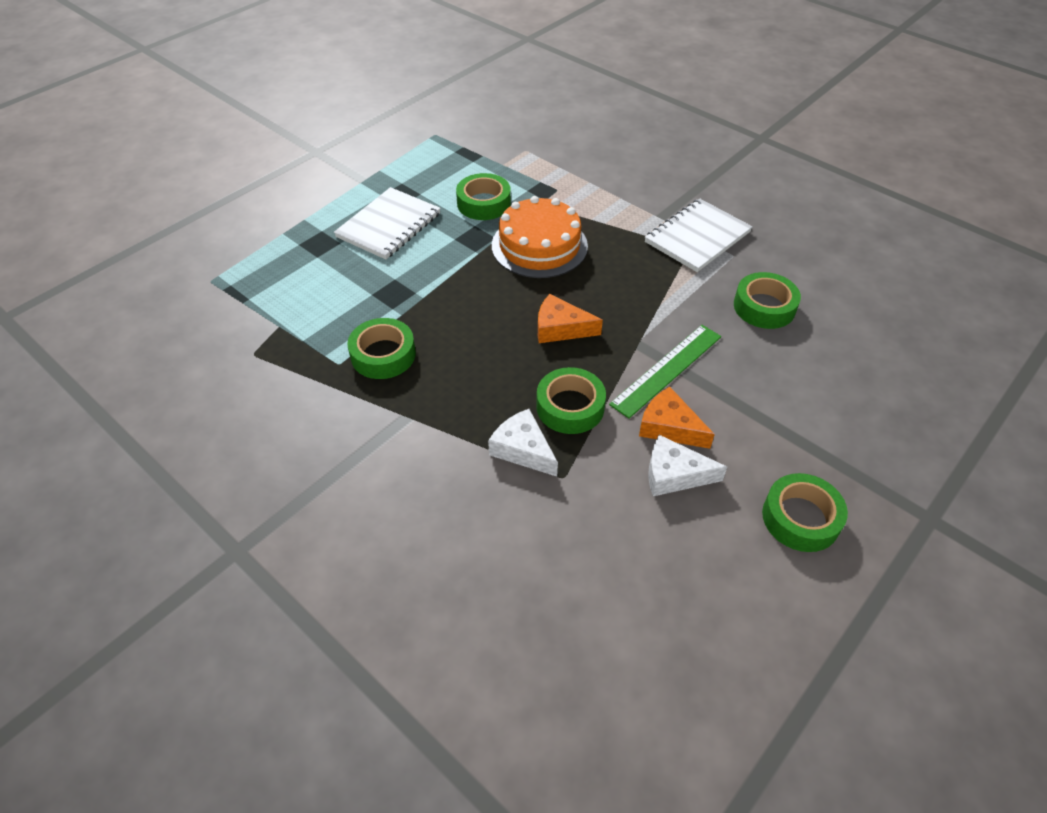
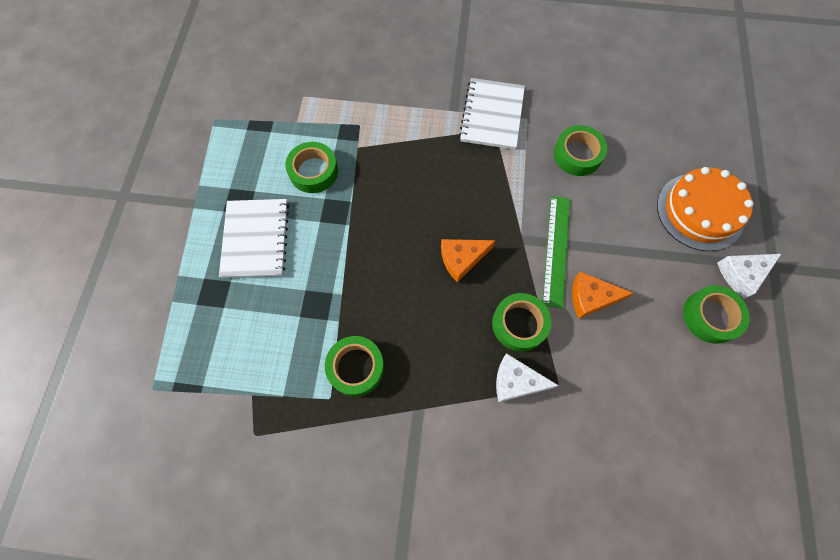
camera: 35 degrees left, 20 degrees up
orange cake [492,196,588,278] -> orange cake moved to [657,167,754,251]
white cheese [648,435,727,496] -> white cheese moved to [717,254,781,299]

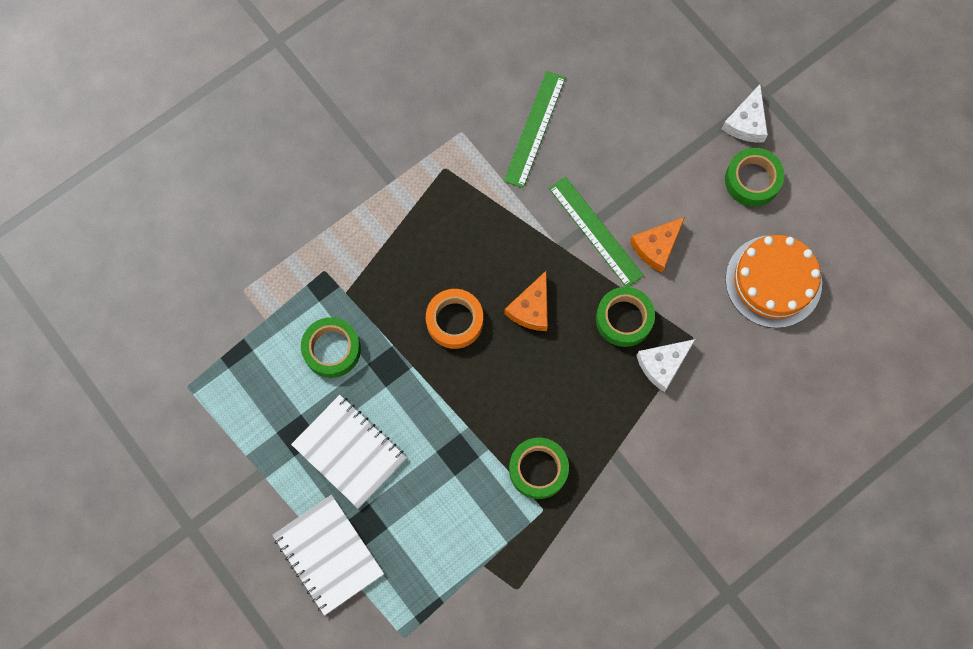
camera: 45 degrees left, 5 degrees up
white notebook [459,78,525,150] -> white notebook moved to [273,495,384,616]
green tape [553,125,608,176] -> green ruler [504,71,566,188]
orange cake [657,167,754,251] -> orange cake moved to [725,235,822,328]
none -> orange tape [426,289,483,349]

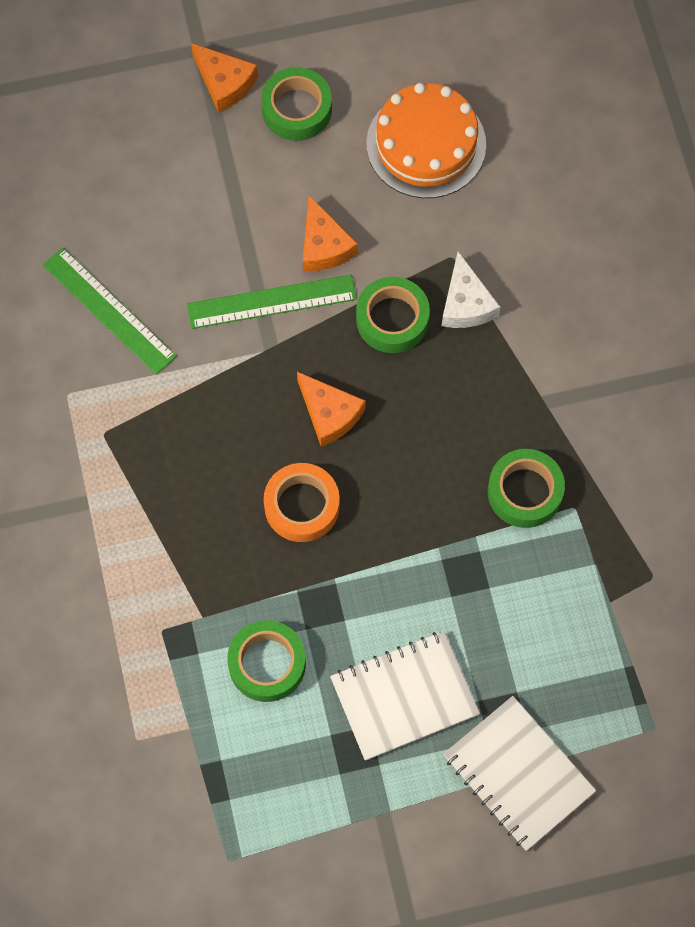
camera: 65 degrees left, 5 degrees down
white notebook [273,495,384,616] -> white notebook turned 60 degrees clockwise [444,696,596,851]
white cheese [722,84,768,142] -> orange cheese [191,43,258,112]

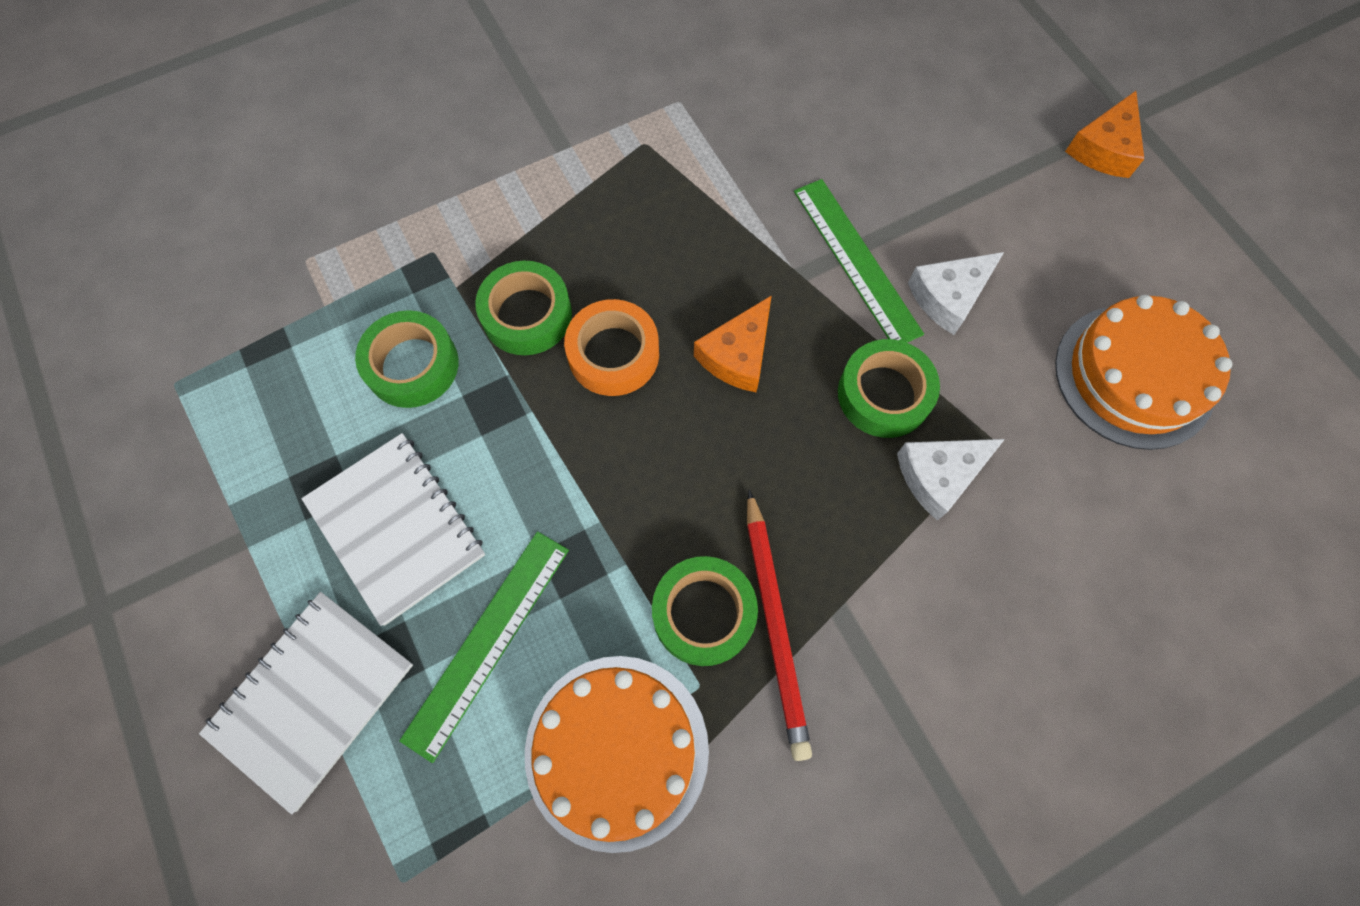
camera: 75 degrees right, 0 degrees up
green ruler [43,248,177,375] -> green ruler moved to [399,531,569,763]
green tape [261,67,332,141] -> green tape moved to [475,261,572,355]
orange cheese [303,195,358,271] -> white cheese [908,252,1004,335]
none -> orange cake [525,656,709,853]
none -> red pencil [747,489,812,761]

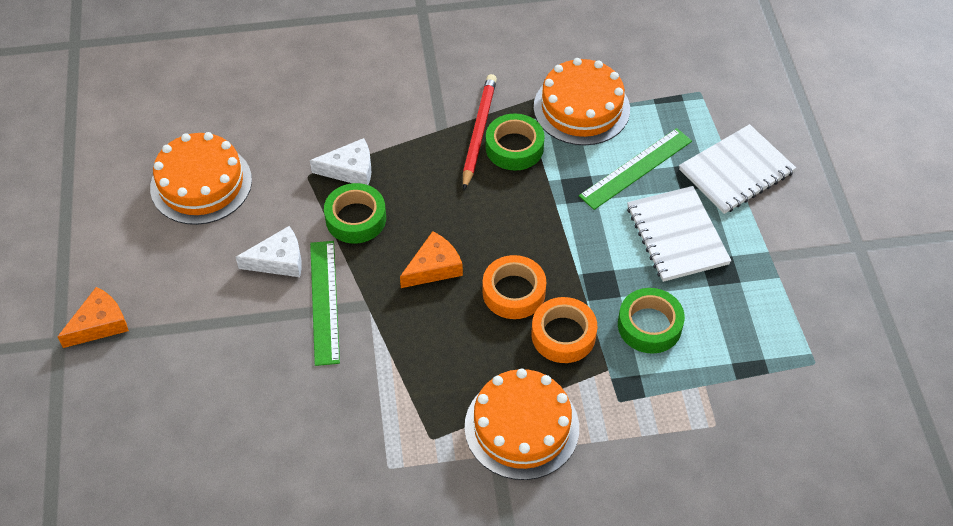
camera: 160 degrees left, 15 degrees down
green tape [475,261,572,355] -> orange tape [531,297,597,363]
none -> orange cake [465,368,579,480]

